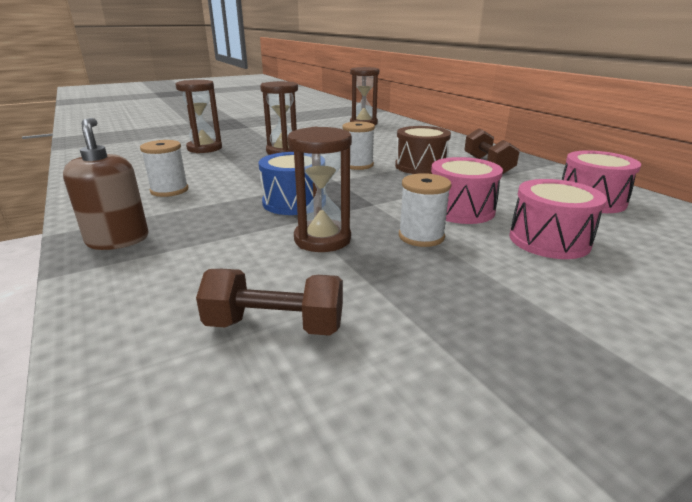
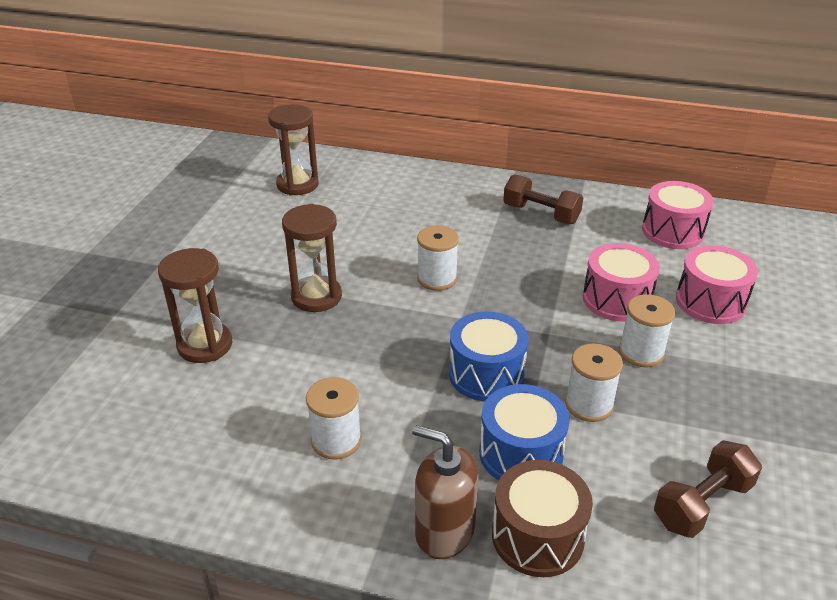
camera: 45 degrees left, 10 degrees up
brown hourglass [288,127,352,252] -> white spool [565,343,623,422]
brown drum [395,126,451,174] -> brown drum moved to [492,460,593,577]
none -> blue drum [479,384,570,480]

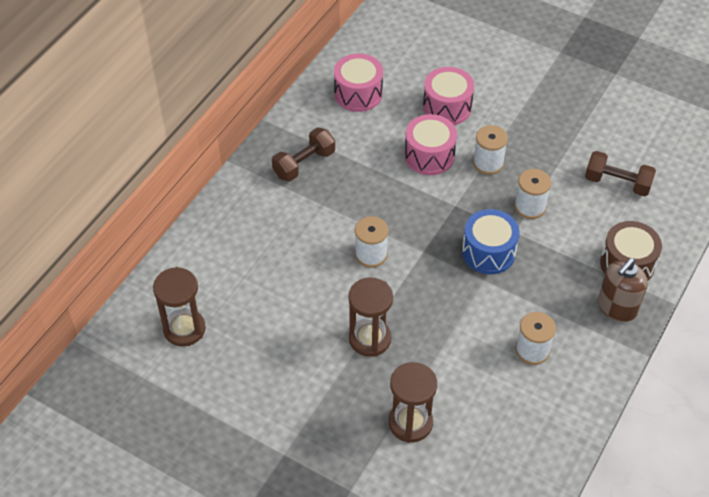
camera: 75 degrees left, 15 degrees up
blue drum [479,384,570,480] -> none
brown dumbbell [654,440,762,538] -> brown dumbbell turned 45 degrees counterclockwise [585,151,656,196]

